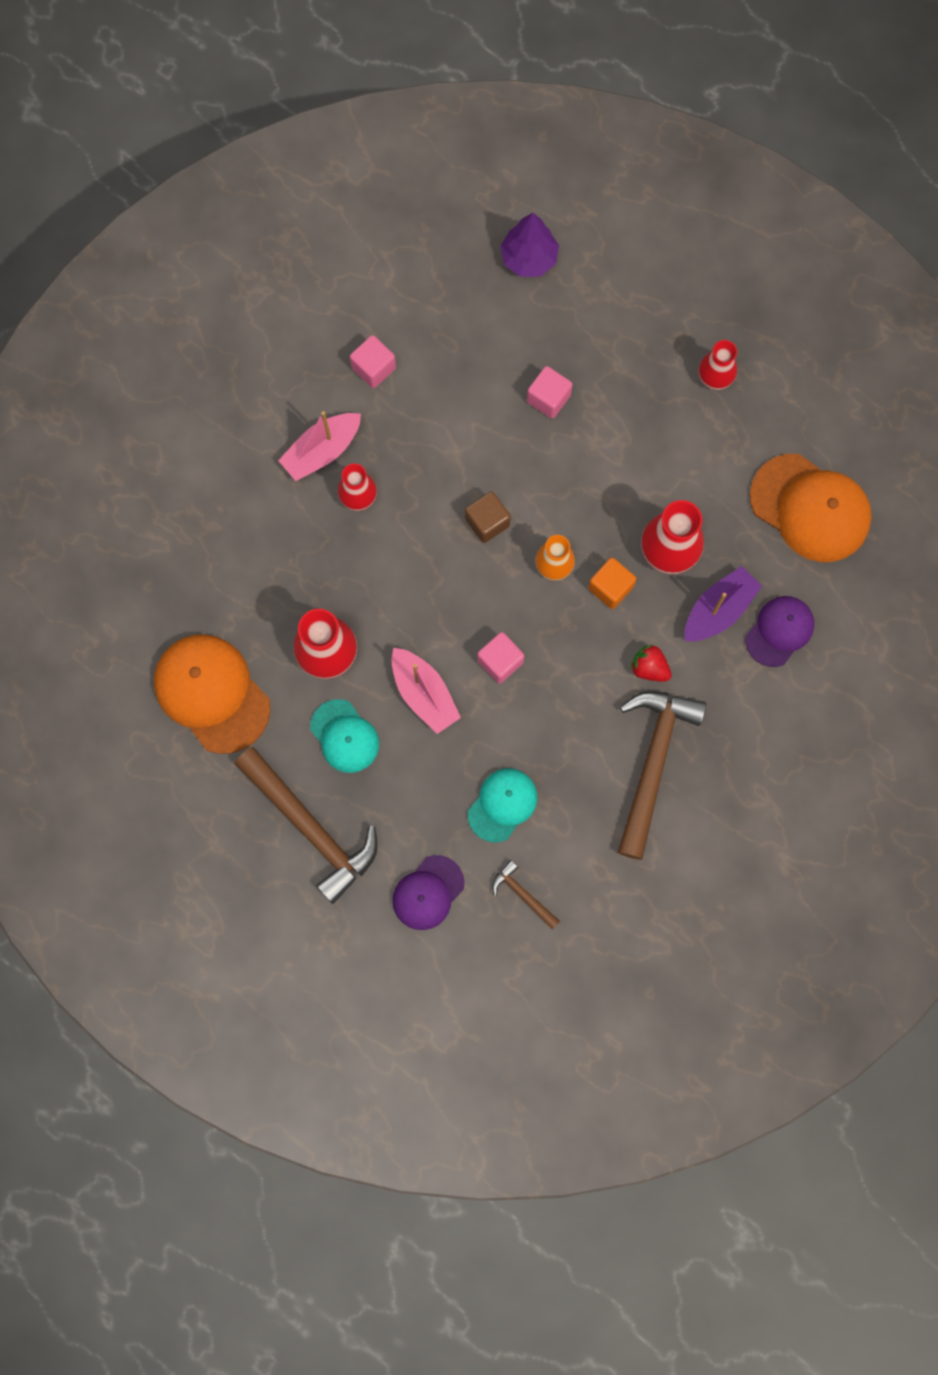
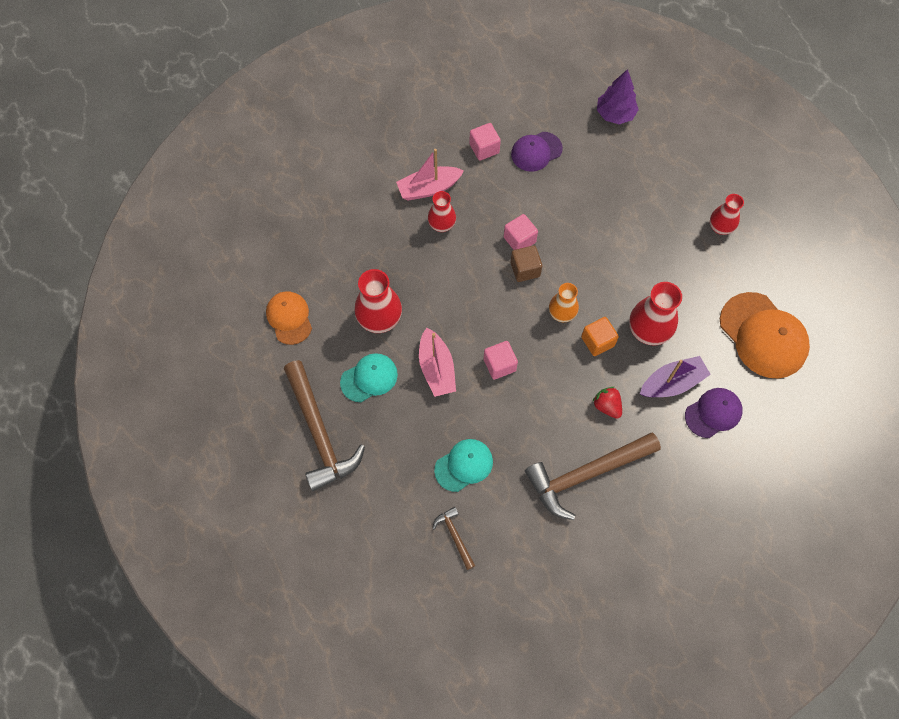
camera: 20 degrees right, 10 degrees down
orange cap [154,634,270,754] -> orange cap [266,291,312,345], size x0.60
turquoise cap [310,699,379,773] -> turquoise cap turned 105 degrees counterclockwise [340,353,398,402]
purple cap [392,855,465,930] -> purple cap moved to [511,132,563,172]
pink cube [527,366,573,418] -> pink cube moved to [504,214,538,250]
brown hammer [617,691,706,860] -> brown hammer turned 150 degrees counterclockwise [525,433,661,520]

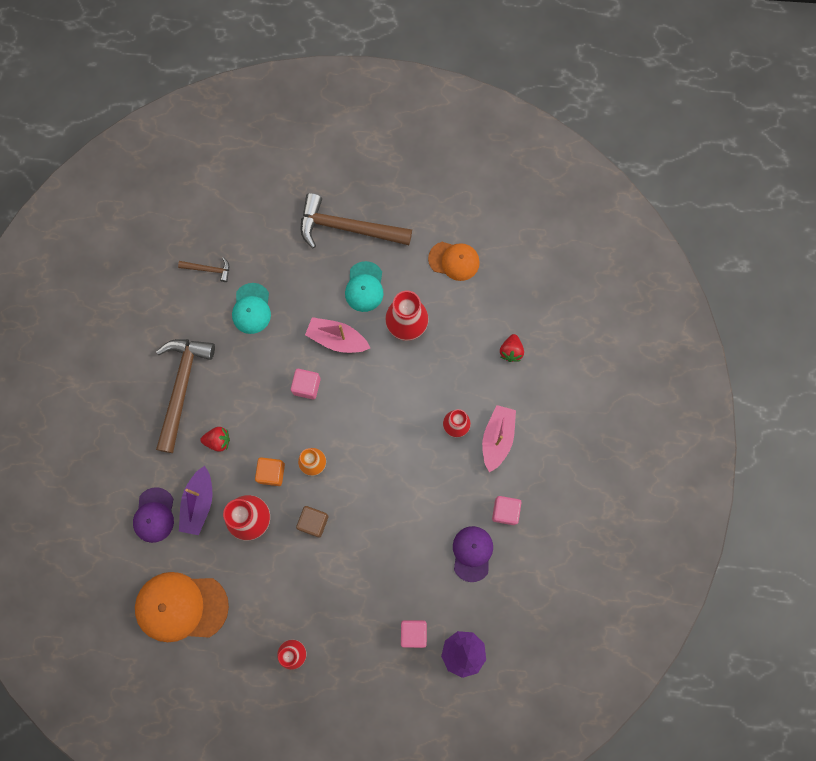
camera: 125 degrees right, 10 degrees up
pink cube [504,214,538,250] -> pink cube moved to [401,620,427,648]
brown cube [510,245,542,282] -> brown cube moved to [296,506,329,538]
none -> red strawberry [500,334,524,362]

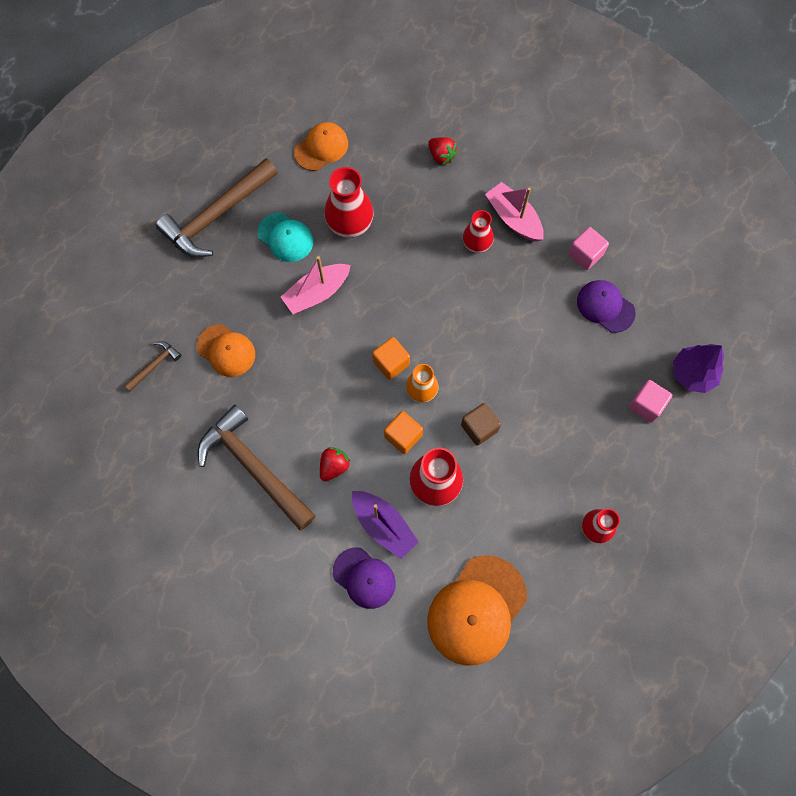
camera: 55 degrees left, 5 degrees down
turquoise cap [232,283,271,334] -> orange cap [197,324,255,377]
pink cube [291,369,321,399] -> none
none -> orange cube [372,337,410,380]

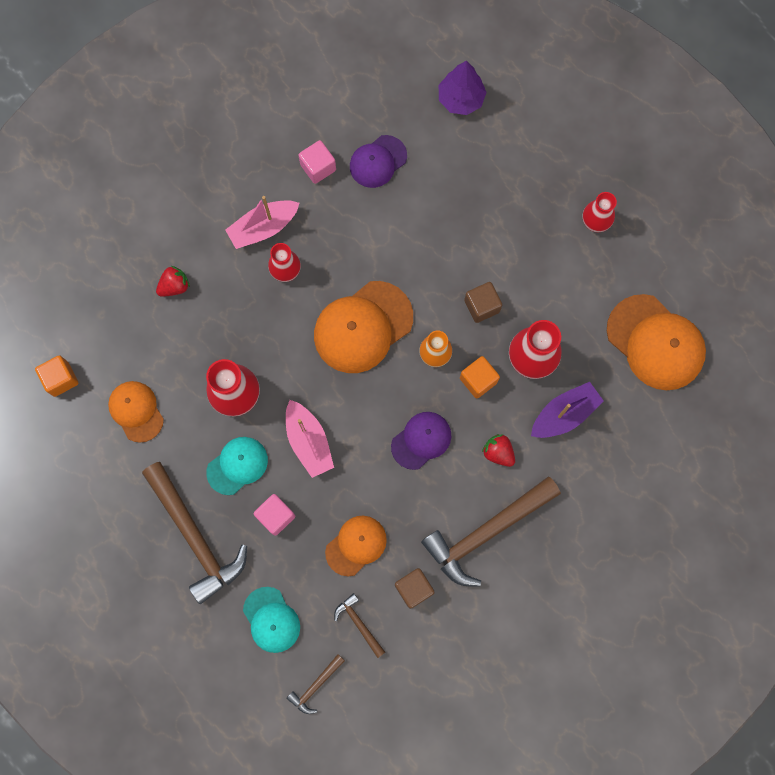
camera: 80 degrees left, 5 degrees up
purple cap [333,547,396,609] -> purple cap moved to [391,412,451,470]
orange cube [372,337,410,380] -> orange cube moved to [35,355,78,397]
pink cube [629,380,672,423] -> pink cube moved to [254,494,295,536]
none -> turquoise cap [243,587,300,653]
none -> brown hammer [286,654,345,714]
none -> orange cap [314,281,413,373]
none -> brown cube [395,568,435,609]

